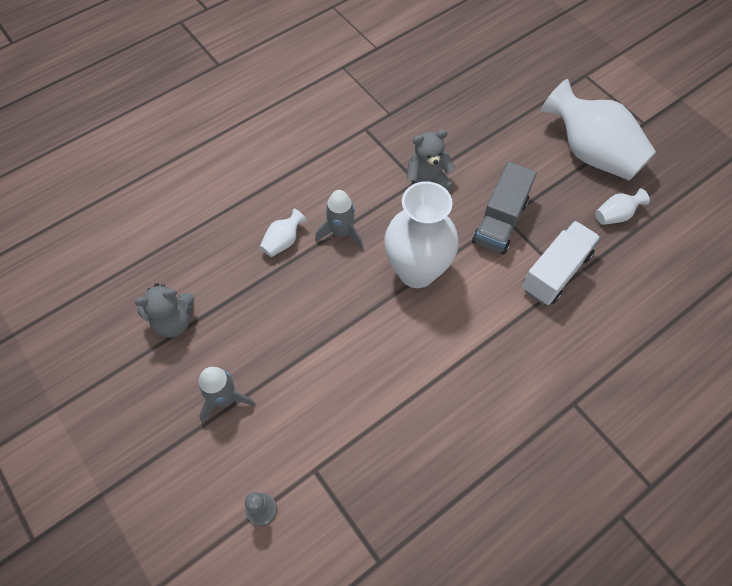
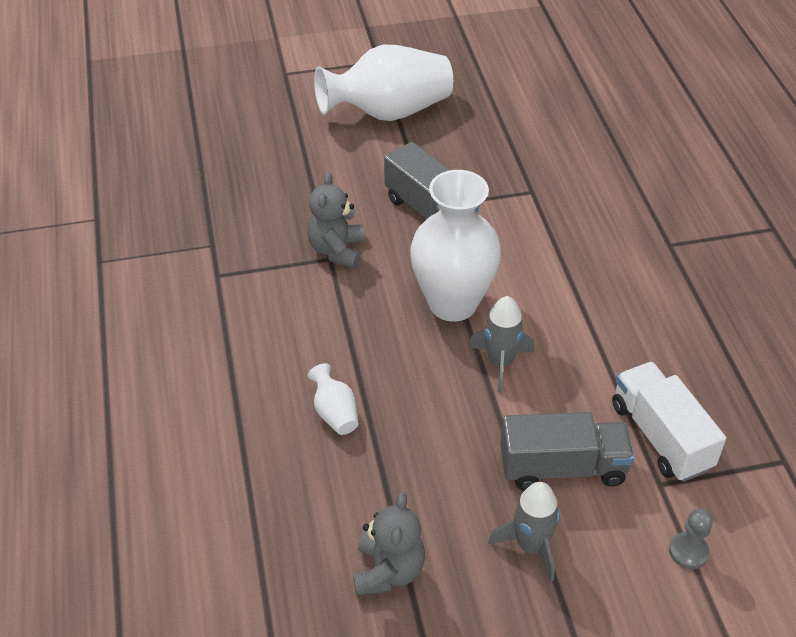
camera: 65 degrees left, 15 degrees down
grey rocket [315,190,363,249] -> grey rocket moved to [468,296,534,393]
white truck [522,221,601,305] -> white truck moved to [612,362,726,482]
white vase [595,188,650,225] -> none
none -> grey truck [500,412,634,490]

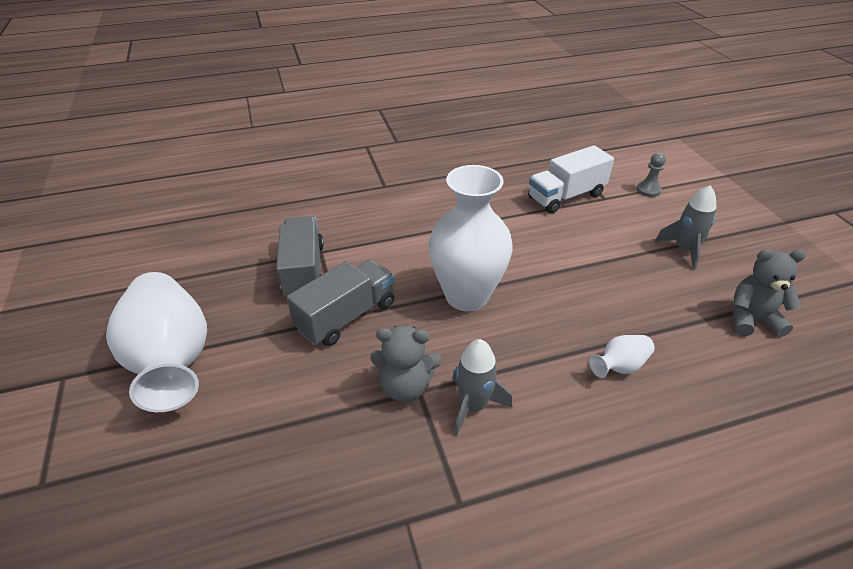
camera: 95 degrees left, 5 degrees down
grey rocket [468,296,534,393] -> grey rocket moved to [452,339,512,436]
grey truck [500,412,634,490] -> grey truck moved to [276,216,324,296]

